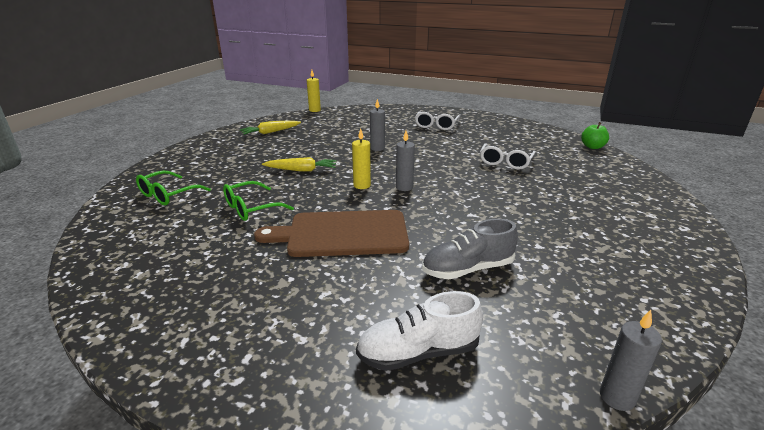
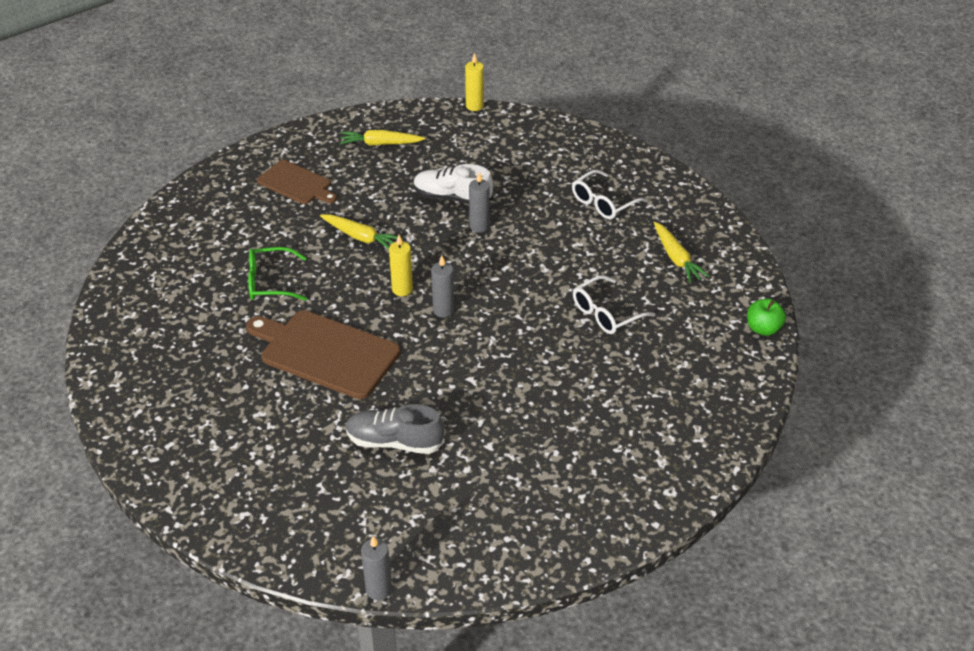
camera: 30 degrees right, 15 degrees up
green glasses [136,171,211,206] -> none
white shoe [356,291,483,371] -> white shoe moved to [414,164,493,204]
none -> brown cutting board [257,160,337,204]
none -> yellow carrot [654,222,710,283]

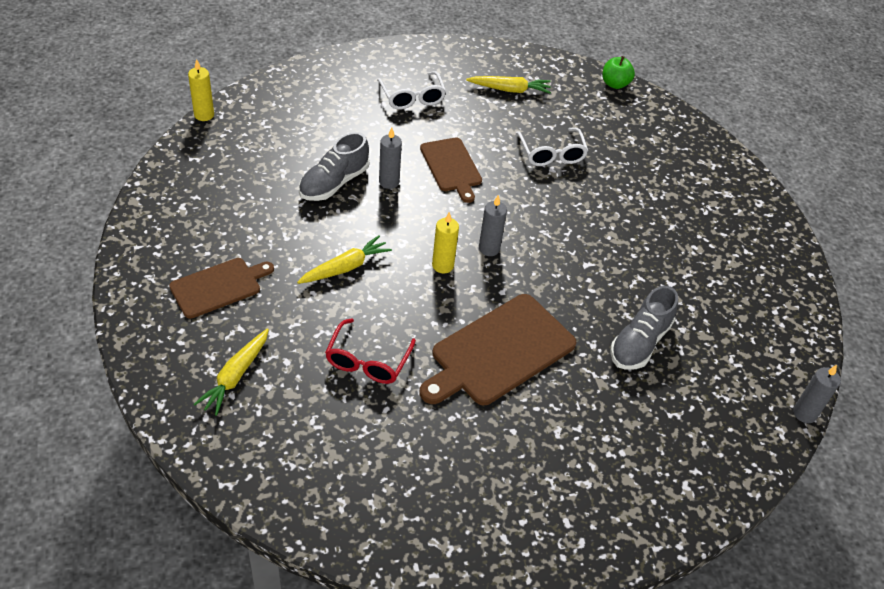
camera: 70 degrees left, 5 degrees up
green glasses [248,247,307,301] -> red glasses [325,318,416,384]
yellow carrot [340,130,425,146] -> yellow carrot moved to [193,329,269,416]
white shoe [414,164,493,204] -> grey shoe [299,132,370,201]
none -> brown cutting board [420,137,482,203]

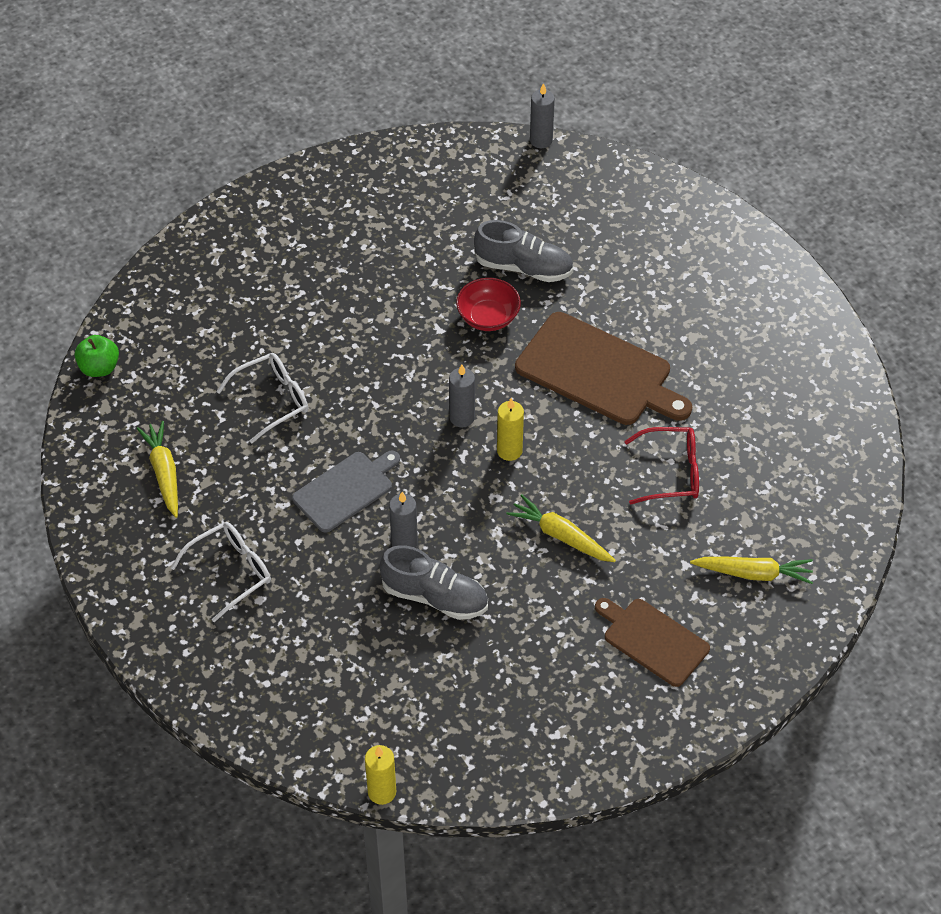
camera: 105 degrees left, 5 degrees up
brown cutting board [420,137,482,203] -> grey cutting board [292,451,400,533]
none -> red bowl [456,278,521,331]

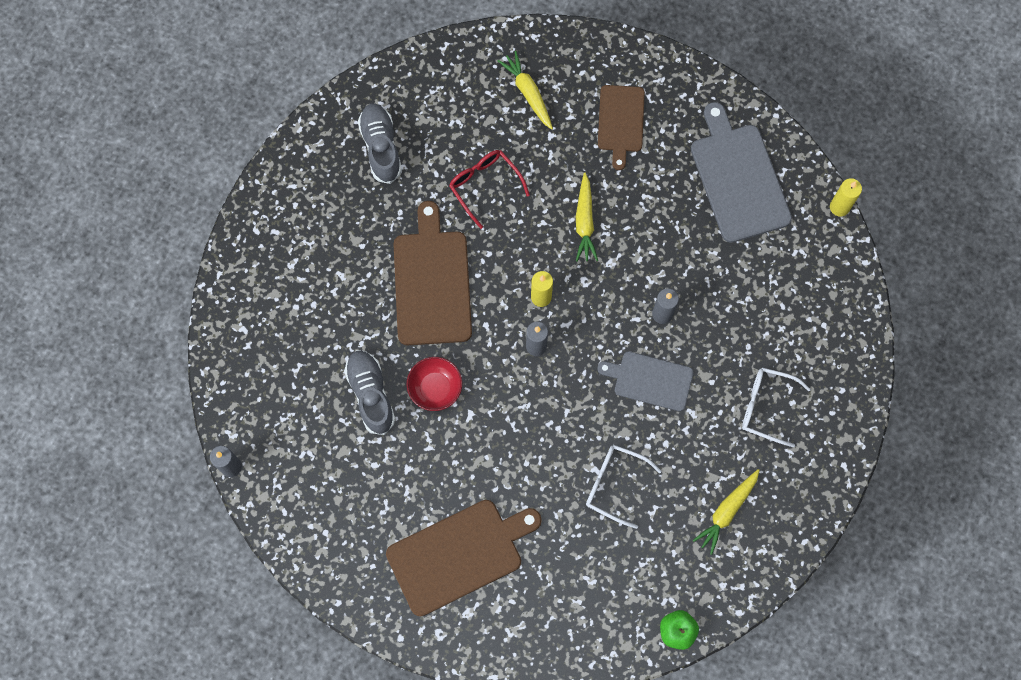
camera: 125 degrees left, 20 degrees up
grey shoe [380,545,488,620] -> grey shoe moved to [358,104,402,184]
none -> brown cutting board [386,500,542,616]
none -> grey cutting board [691,102,792,243]

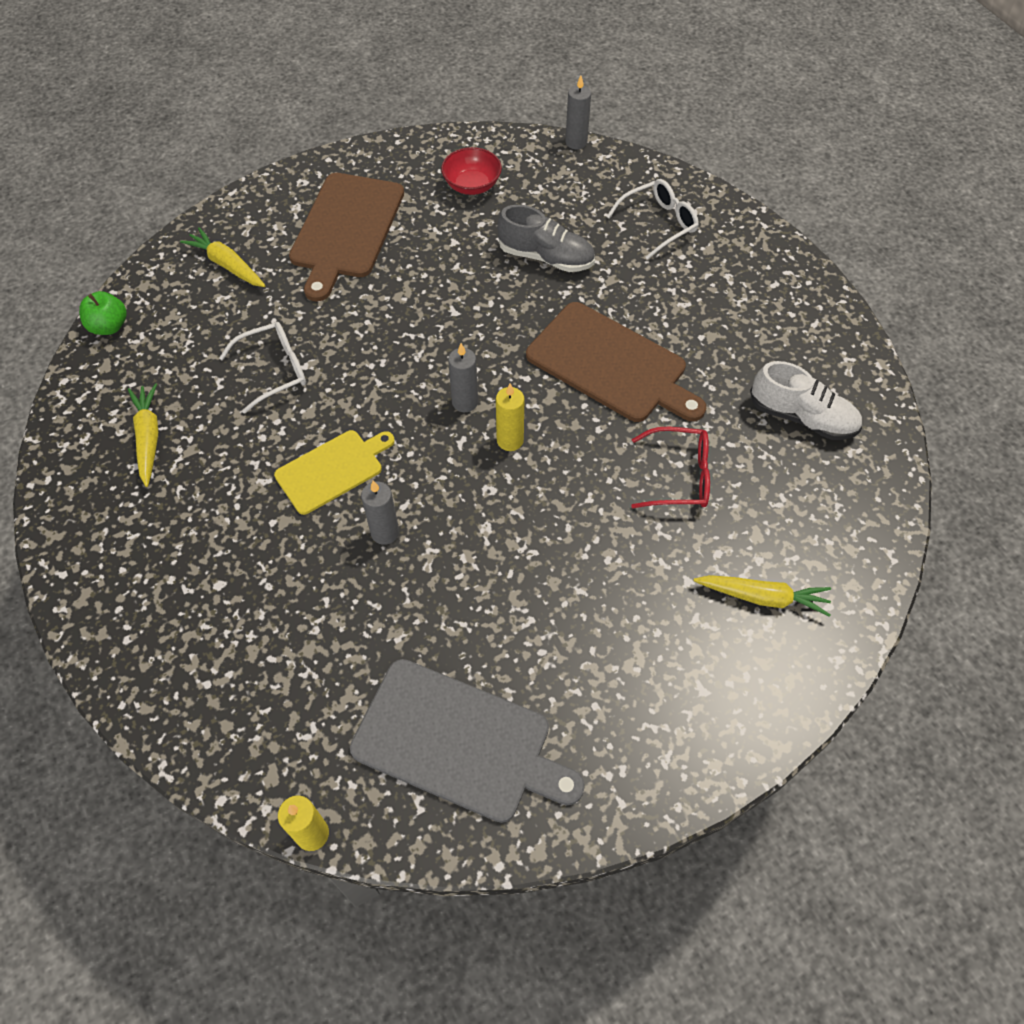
camera: 130 degrees right, 15 degrees down
grey shoe [358,104,402,184] -> white shoe [750,361,862,440]
red bowl [407,357,462,411] -> red bowl moved to [441,147,502,195]
yellow carrot [576,173,598,262] -> yellow carrot moved to [180,227,266,287]
grey cutting board [597,351,694,411] -> yellow cutting board [274,430,395,515]
brown cutting board [598,85,645,170] -> none
white glasses [742,368,811,447] -> white glasses moved to [606,179,699,260]

